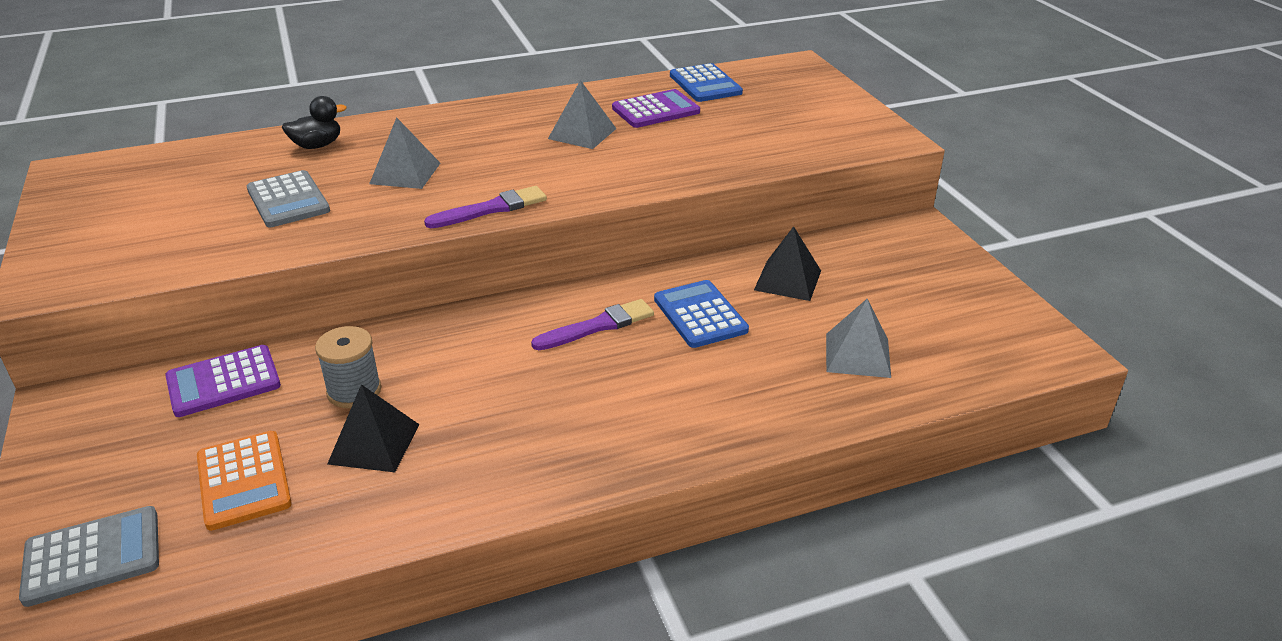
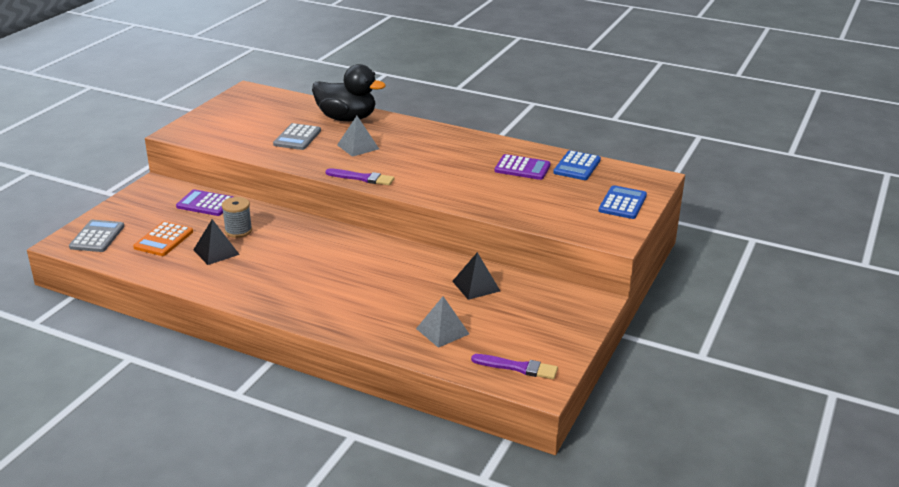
camera: 45 degrees right, 5 degrees down
grey calculator [19,506,159,607] -> grey calculator turned 105 degrees counterclockwise [69,220,125,252]
black duck [282,96,347,149] -> black duck [312,64,386,121], size x2.09
purple brush [531,299,654,350] -> purple brush moved to [471,354,558,379]
grey pyramid [548,80,617,149] -> none
blue calculator [654,280,749,348] -> blue calculator moved to [599,185,647,219]

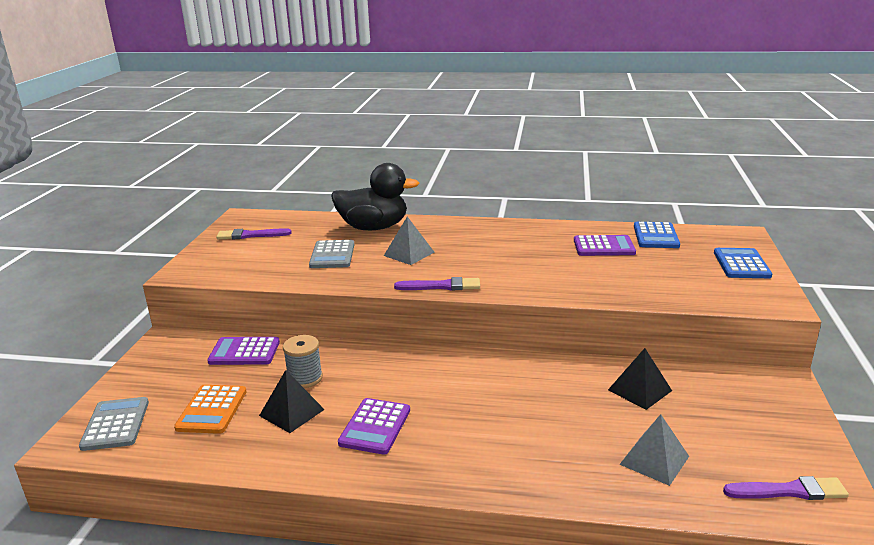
camera: 15 degrees left, 5 degrees down
none -> purple brush [216,228,292,240]
none -> purple calculator [338,398,410,455]

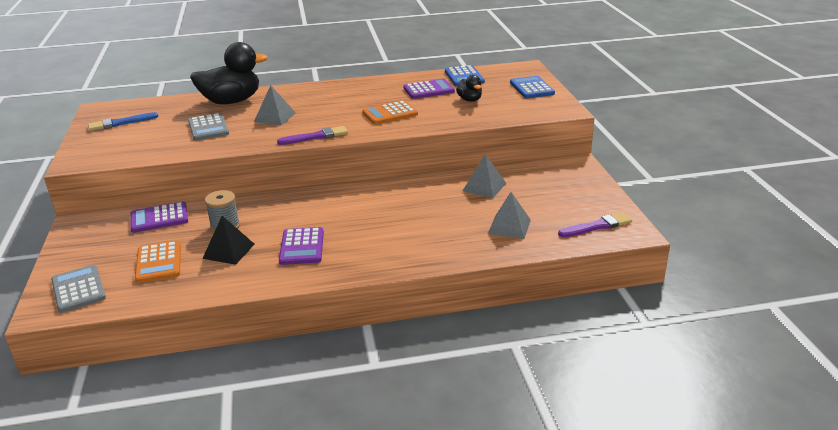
camera: 20 degrees left, 5 degrees up
purple brush [216,228,292,240] -> blue brush [88,112,158,131]
black pyramid [608,348,672,410] -> grey pyramid [463,154,506,198]
none -> orange calculator [362,100,418,125]
none -> black duck [456,75,482,102]

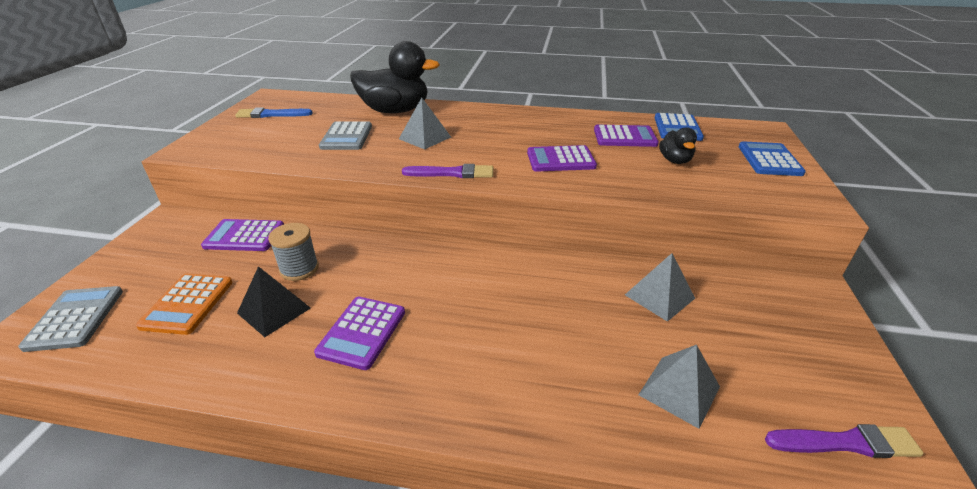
camera: 20 degrees right, 5 degrees up
orange calculator [362,100,418,125] -> purple calculator [527,145,597,172]

